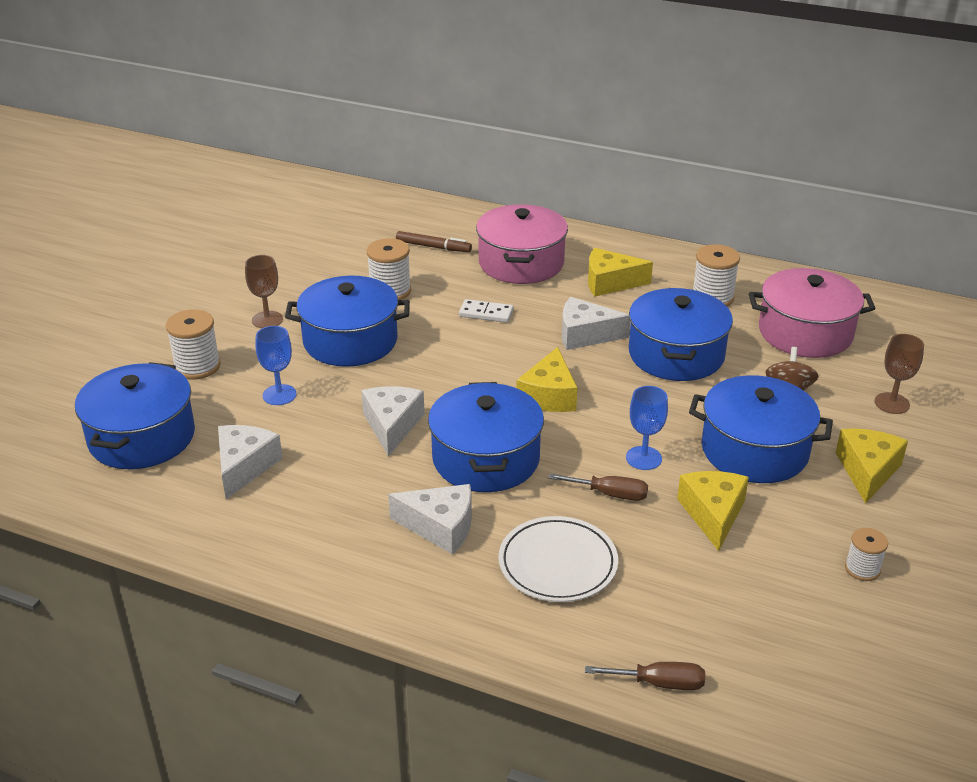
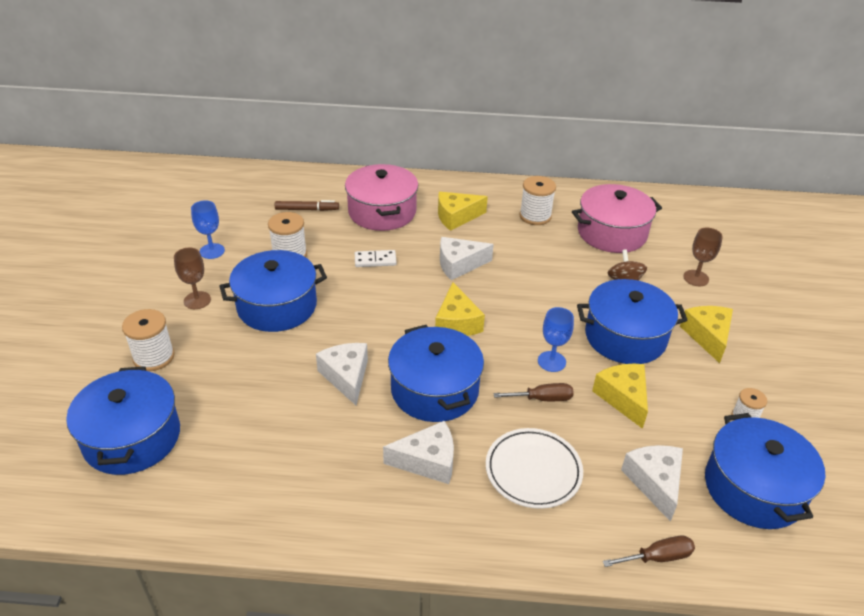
camera: 20 degrees left, 5 degrees up
white cheese [218,425,283,499] -> white cheese moved to [621,445,683,522]
blue goblet [255,326,297,405] -> blue goblet moved to [191,200,225,259]
blue pot [629,288,733,381] -> blue pot moved to [705,413,826,529]

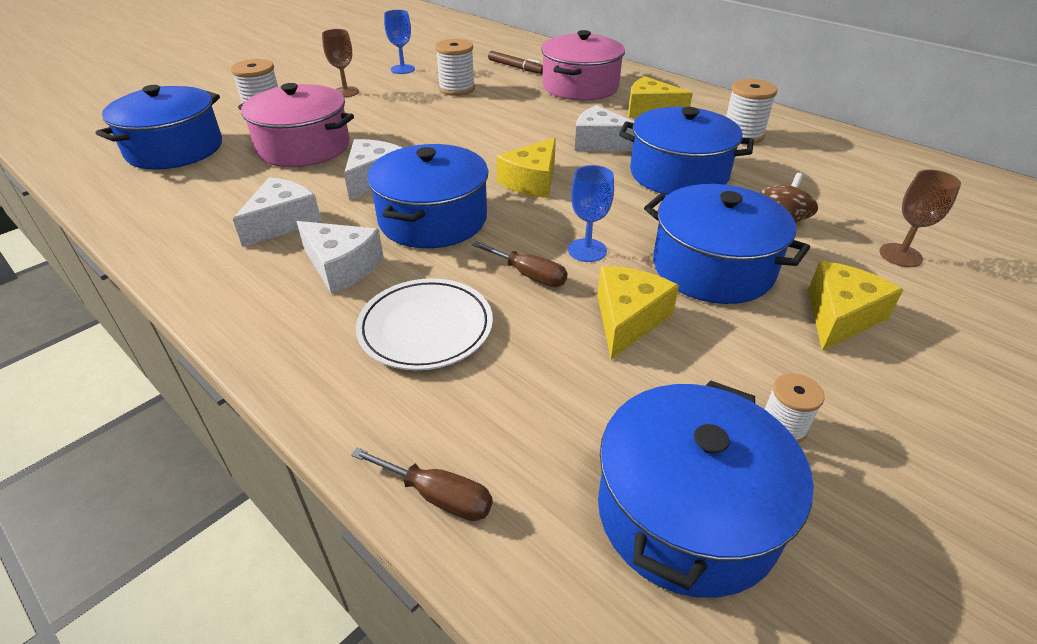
camera: 40 degrees right, 0 degrees up
blue pot [220,250,327,332] -> blue pot moved to [619,107,754,195]
white domino [355,250,397,267] -> none
pink pot [572,184,662,253] -> pink pot moved to [238,83,354,167]
white cheese [621,445,683,522] -> white cheese moved to [233,177,322,247]

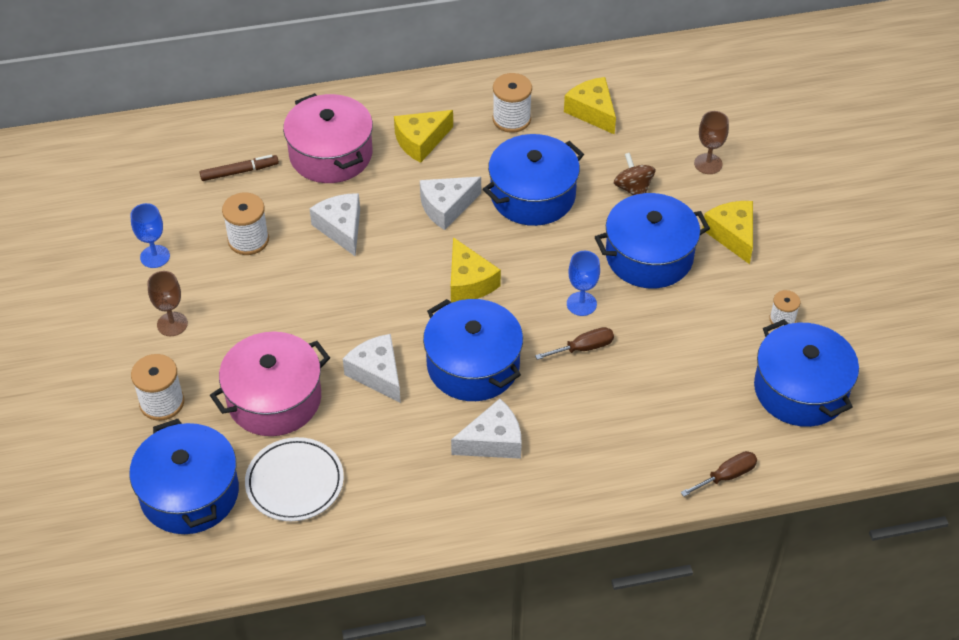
camera: 55 degrees left, 10 degrees up
white cheese [233,177,322,247] -> white cheese moved to [309,193,360,257]
white plate [356,278,493,370] -> white plate moved to [245,437,344,521]
yellow cheese [598,266,679,359] -> yellow cheese moved to [564,77,616,134]

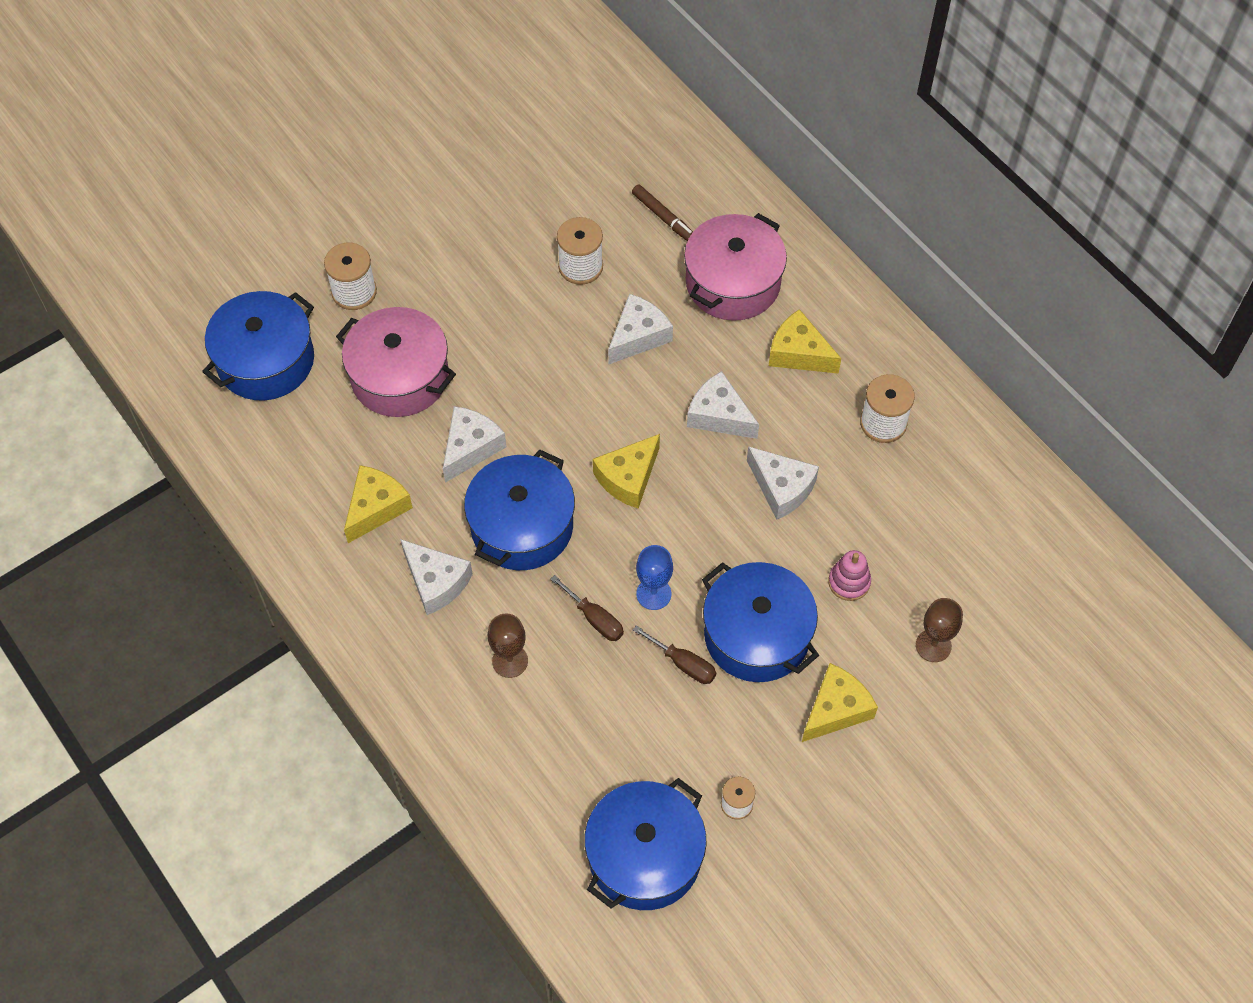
camera: 65 degrees right, 10 degrees up
blue goblet [130,203,170,268] -> none
brown goblet [148,271,188,336] -> brown goblet moved to [488,613,528,678]
white plate [245,437,344,521] -> none
blue pot [483,134,584,226] -> white cheese [747,446,819,520]
yellow cheese [564,77,616,134] -> yellow cheese moved to [344,465,413,543]
brown spinning top [614,153,656,195] -> pink stacking toy [828,550,871,601]
brown screwdriver [680,451,757,497] -> brown screwdriver moved to [633,626,716,684]

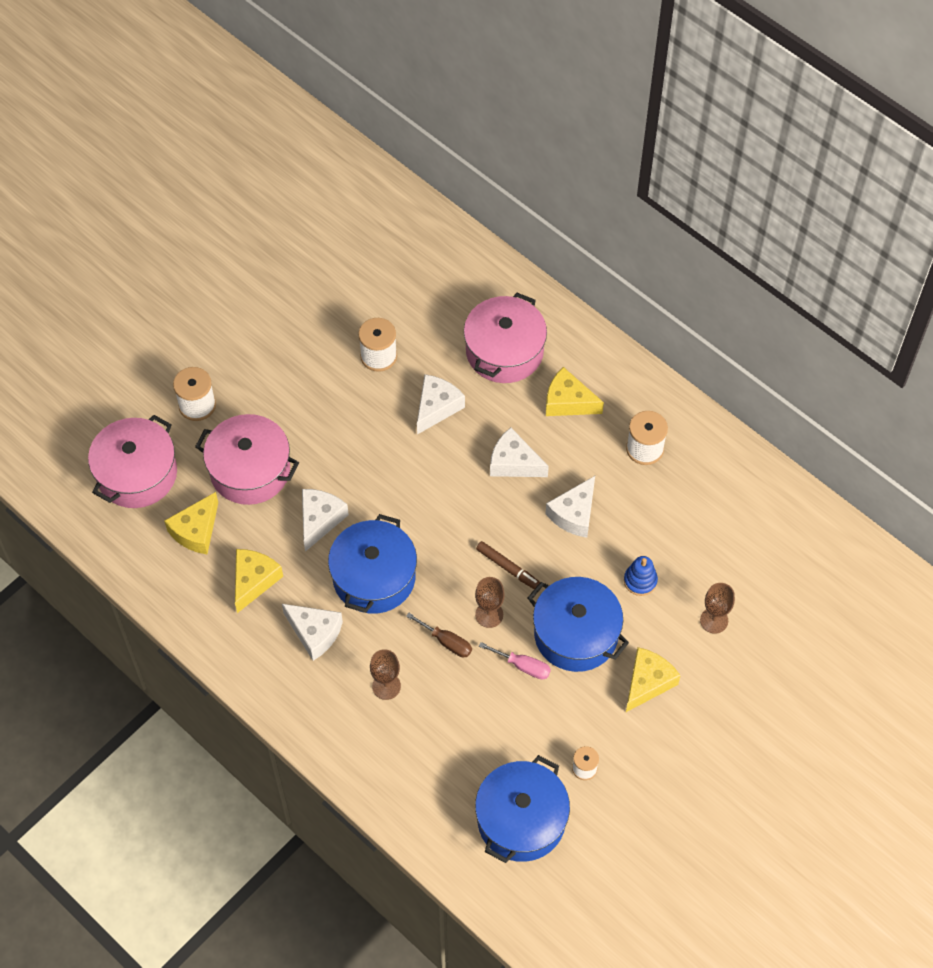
camera: 10 degrees left, 0 degrees up
blue pot [202,291,314,401] -> pink pot [88,415,177,508]
yellow cheese [593,434,660,508] -> yellow cheese moved to [164,492,218,554]
brown marker [632,184,693,241] -> brown marker moved to [476,541,540,589]
brown screwdriver [633,626,716,684] -> pink screwdriver [479,642,551,680]
blue goblet [636,545,673,610] -> brown goblet [475,577,505,628]
white cheese [747,446,819,520] -> white cheese turned 90 degrees clockwise [545,476,595,538]
pink stacking toy [828,550,871,601] -> blue stacking toy [624,556,658,596]

